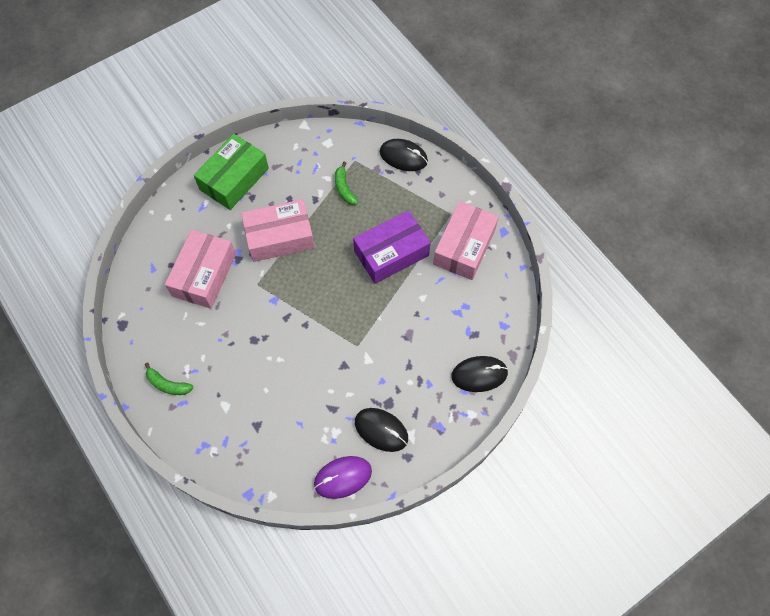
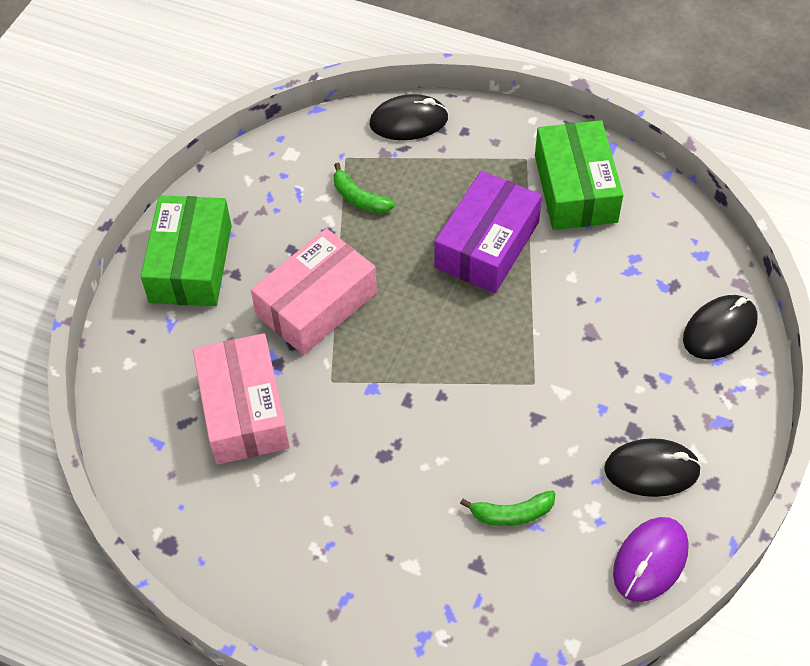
camera: 30 degrees left, 10 degrees down
green banana [145,362,193,395] -> green banana moved to [460,491,555,526]
pink box [433,201,499,280] -> green box [535,120,623,230]

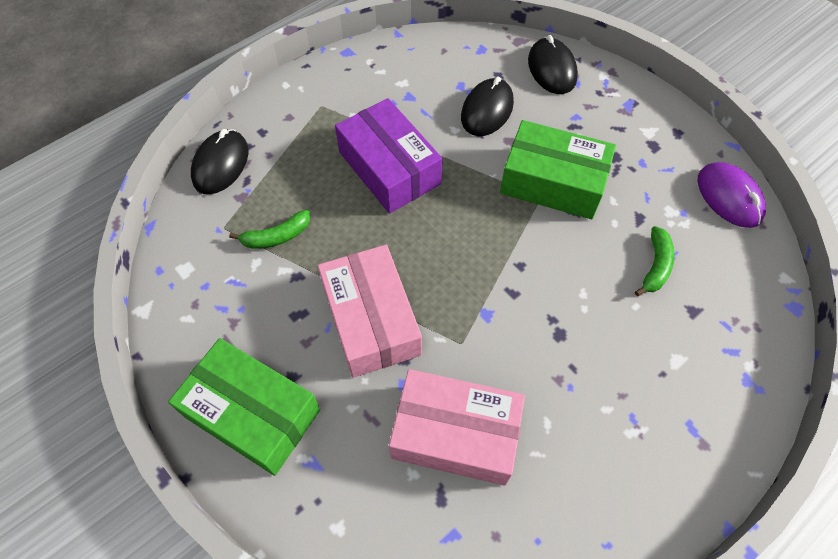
camera: 65 degrees left, 5 degrees up
green box [535,120,623,230] -> green box moved to [500,120,616,219]
black mouse [604,438,702,497] -> black mouse moved to [461,76,514,136]

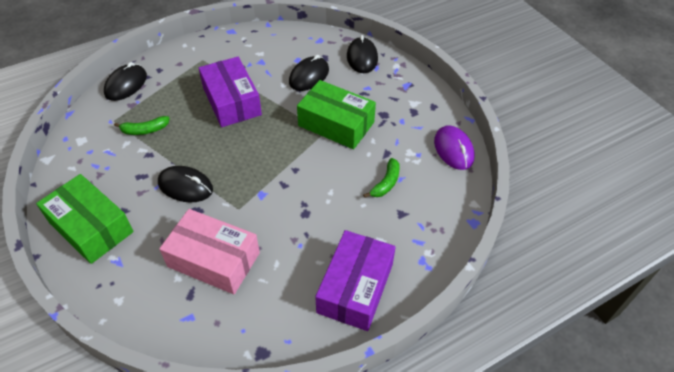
camera: 10 degrees right, 10 degrees down
pink box [318,245,422,378] -> black mouse [158,166,213,202]
none -> purple box [315,230,396,331]

